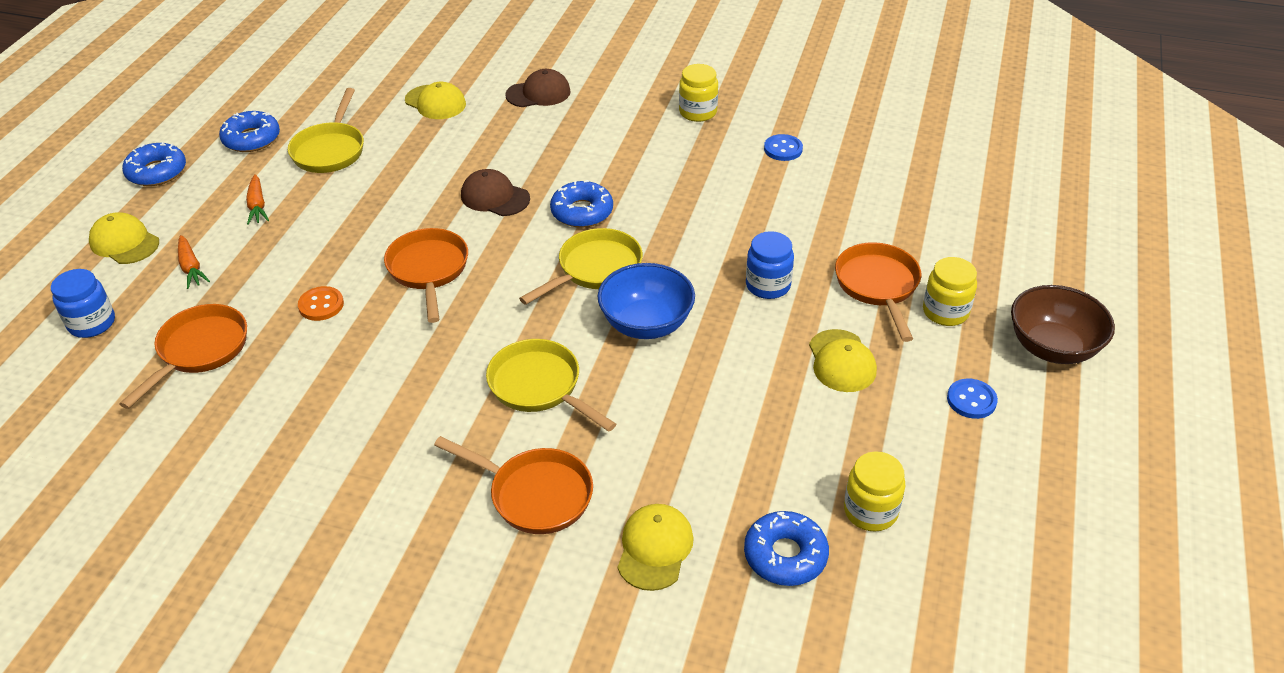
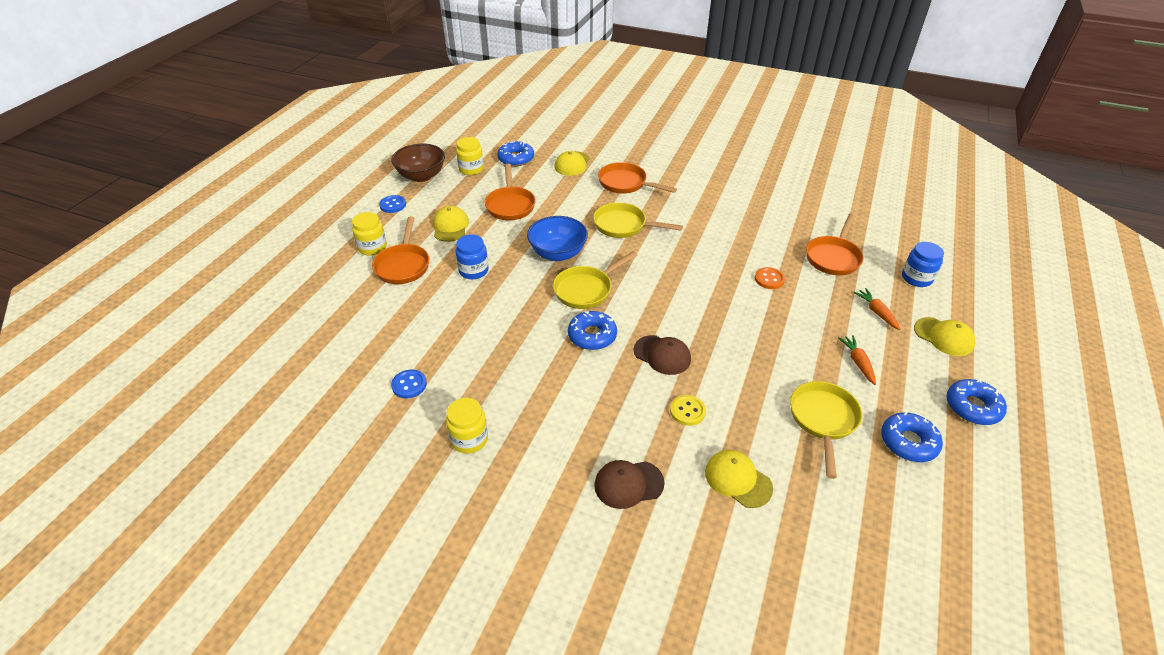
camera: 175 degrees left, 0 degrees up
orange pan [384,228,468,323] -> orange pan moved to [484,164,536,220]
yellow pan [486,339,616,432] -> yellow pan turned 150 degrees clockwise [593,202,683,238]
brown bowl [1011,285,1115,364] -> brown bowl moved to [391,144,445,182]
none -> yellow button [670,395,706,426]

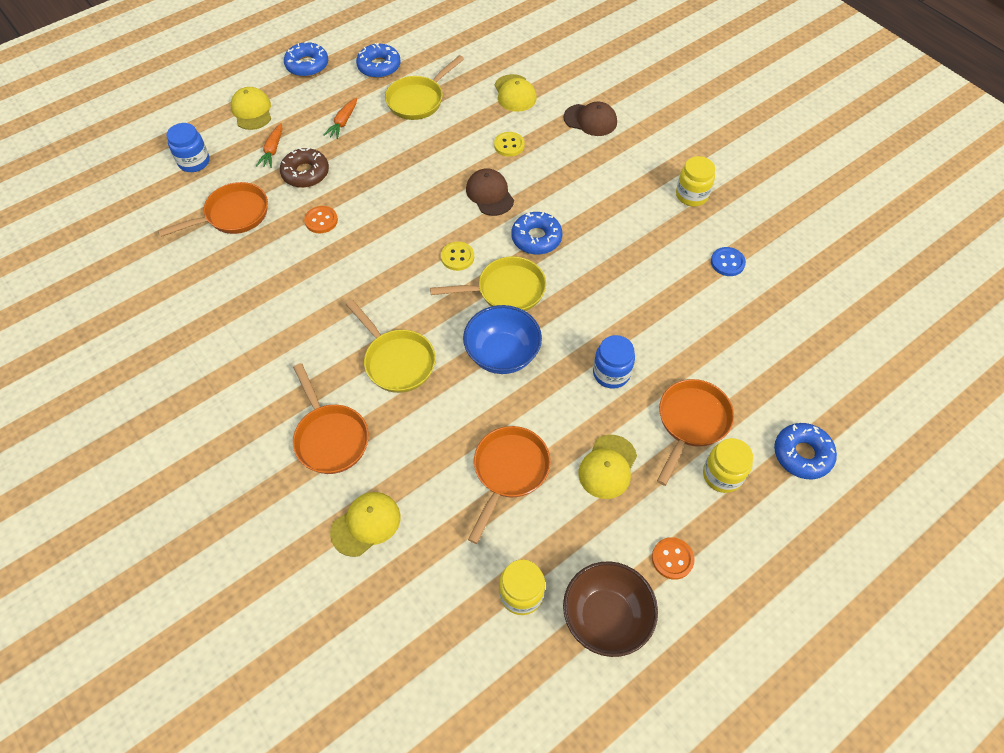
camera: 150 degrees left, 15 degrees up
blue button [379,195,406,213] -> orange button [652,537,695,580]
blue donut [497,140,534,166] -> blue donut moved to [774,423,837,480]
none -> brown donut [280,147,329,188]
none -> yellow button [441,242,474,271]

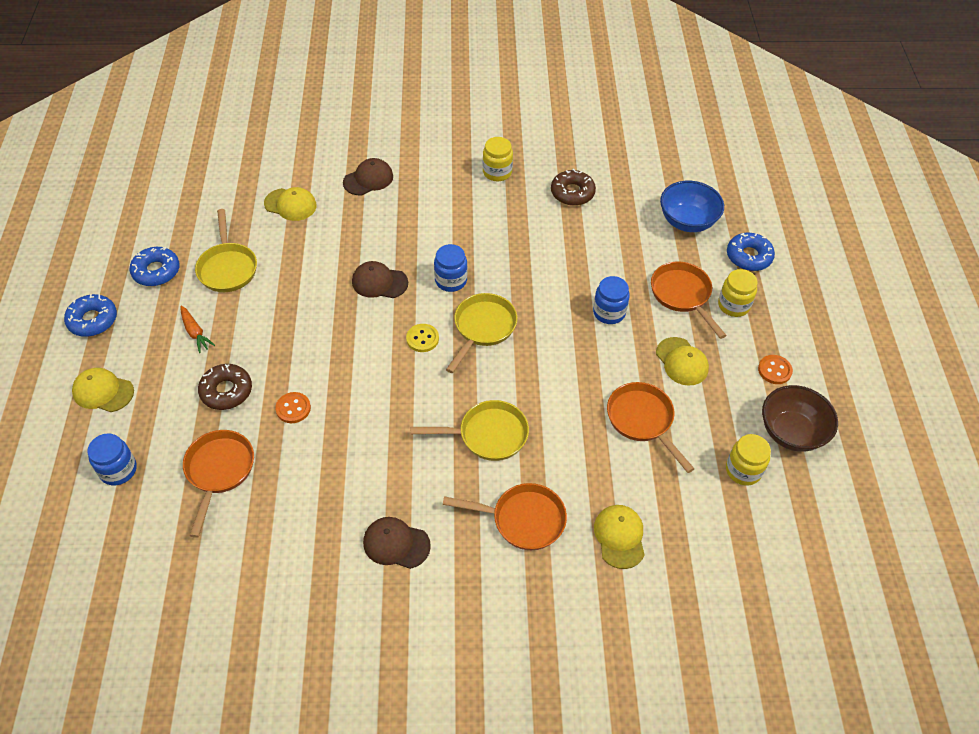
camera: 55 degrees left, 5 degrees down
orange carrot [256,123,282,168] -> none
blue bowl [463,305,542,374] -> blue bowl moved to [660,181,724,232]
yellow button [494,132,525,157] -> none
blue donut [511,212,562,255] -> blue jar [434,244,467,292]
blue button [711,247,746,276] -> brown donut [551,169,596,206]
none -> brown cap [363,517,431,569]

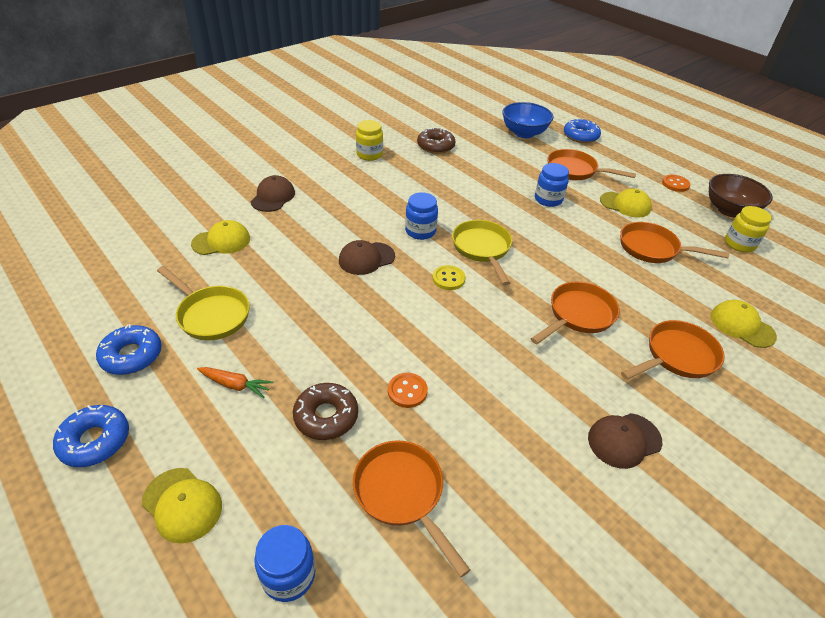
camera: 40 degrees left, 10 degrees down
yellow cap [72,368,134,412] -> yellow cap turned 120 degrees counterclockwise [142,468,222,543]
yellow pan [411,400,529,461] -> orange pan [530,282,620,344]
yellow jar [718,269,758,317] -> none

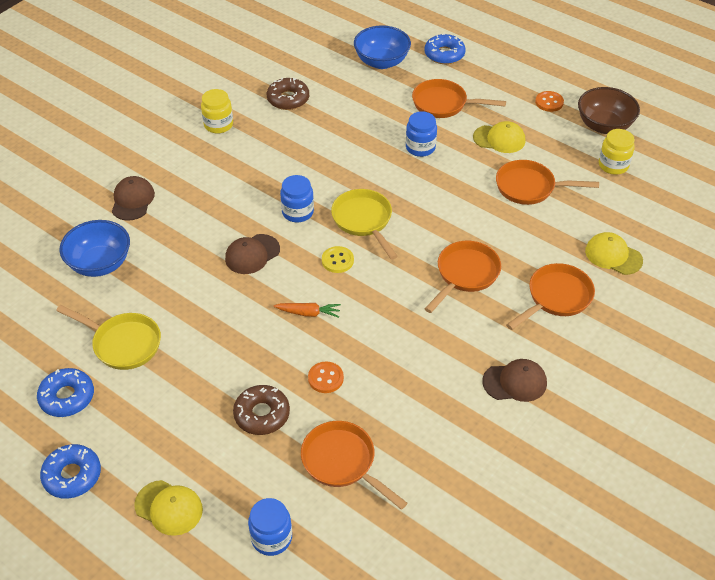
camera: 10 degrees left, 5 degrees up
yellow cap [191,220,250,255] -> blue bowl [60,220,130,277]
orange carrot [197,367,273,398] -> orange carrot moved to [273,303,341,318]
brown cap [588,413,662,469] -> brown cap turned 150 degrees counterclockwise [482,359,547,402]

